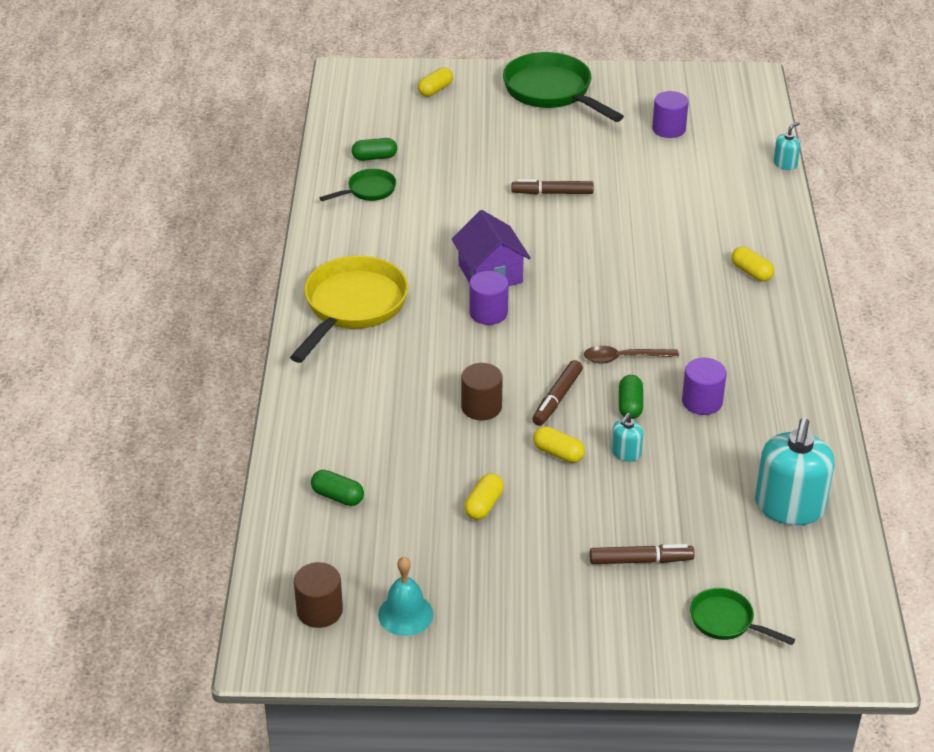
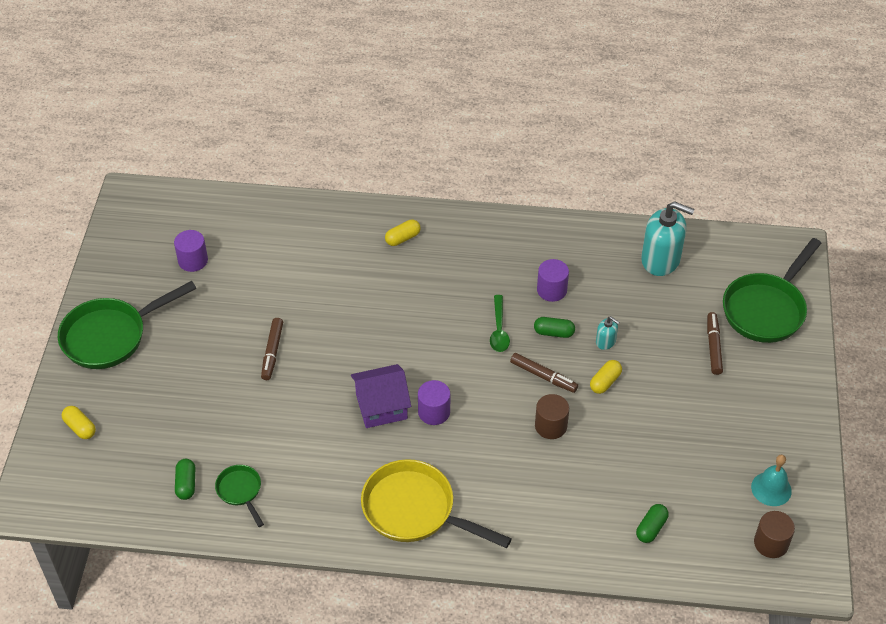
camera: 85 degrees left, 10 degrees up
yellow capsule [464,473,504,520] -> none
brown spoon [584,346,679,364] -> green spoon [490,295,510,352]
green pan [690,588,795,645] -> green pan [723,238,821,343], size x1.99
turquoise soap dispenser [773,122,800,170] -> none

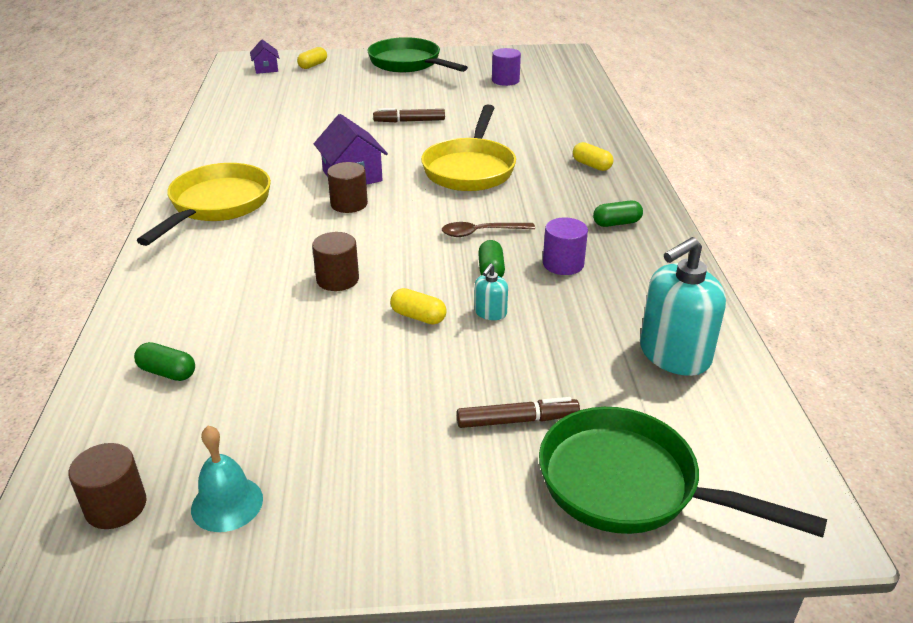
camera: 80 degrees right, 15 degrees down
green capsule [175,459,195,500] -> green capsule moved to [593,201,643,227]
green pan [215,465,264,527] -> none
purple cylinder [418,380,450,425] -> brown cylinder [327,162,368,213]
green spoon [490,295,510,352] -> brown spoon [442,222,535,237]
brown marker [510,353,578,393] -> none
turquoise soap dispenser [641,201,695,276] -> turquoise soap dispenser turned 45 degrees clockwise [640,237,726,376]
none -> purple house [250,39,279,74]
none -> yellow pan [421,105,516,191]

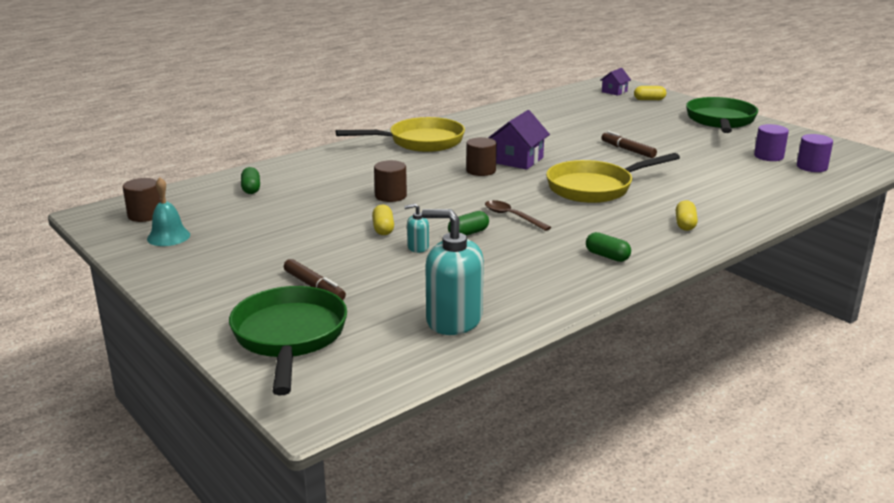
camera: 55 degrees right, 10 degrees down
purple cylinder [543,218,588,275] -> purple cylinder moved to [797,134,833,172]

